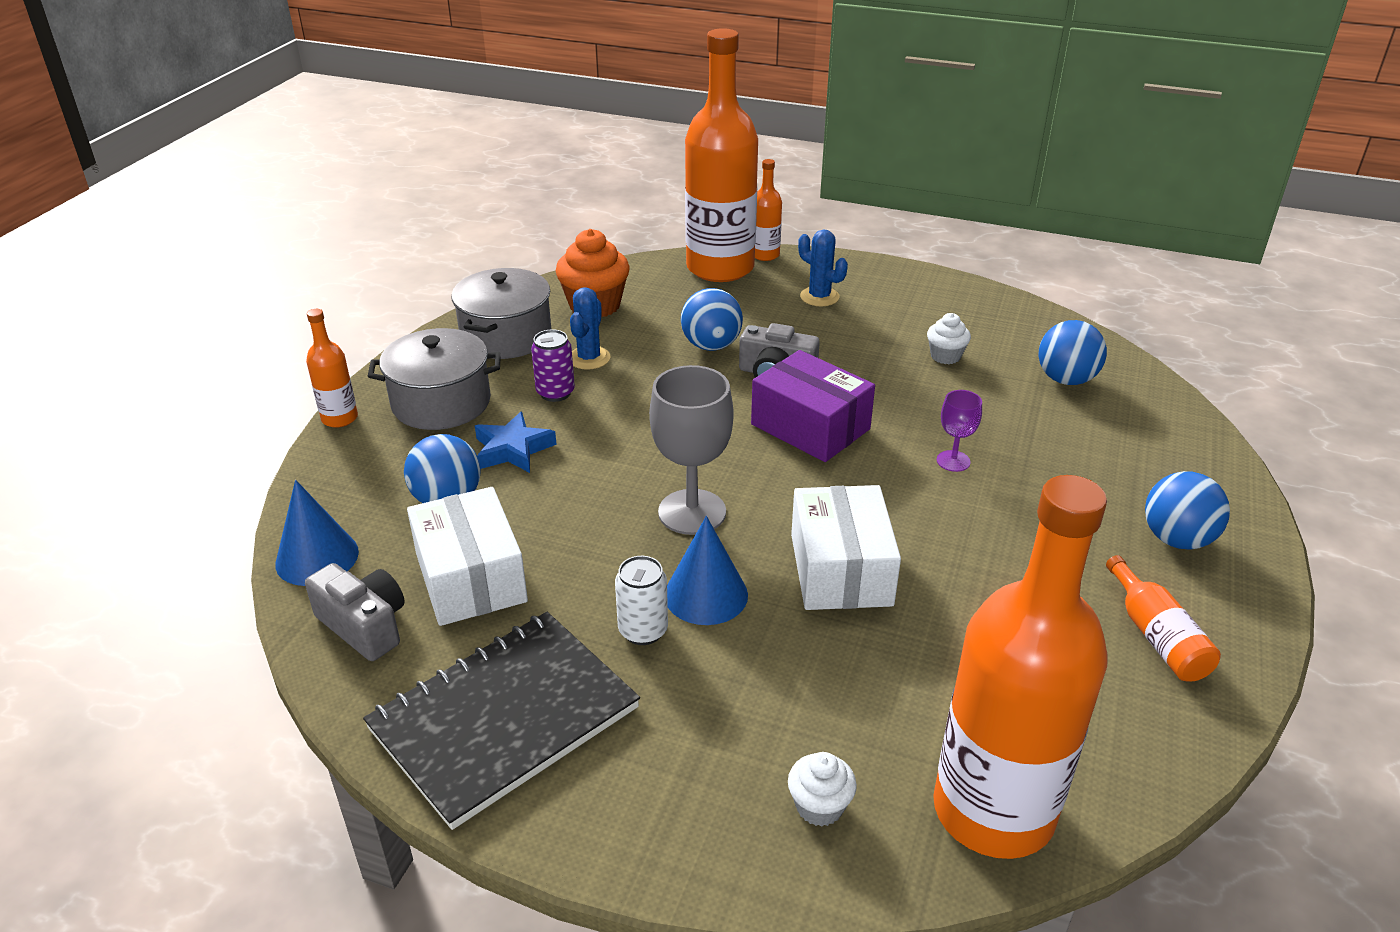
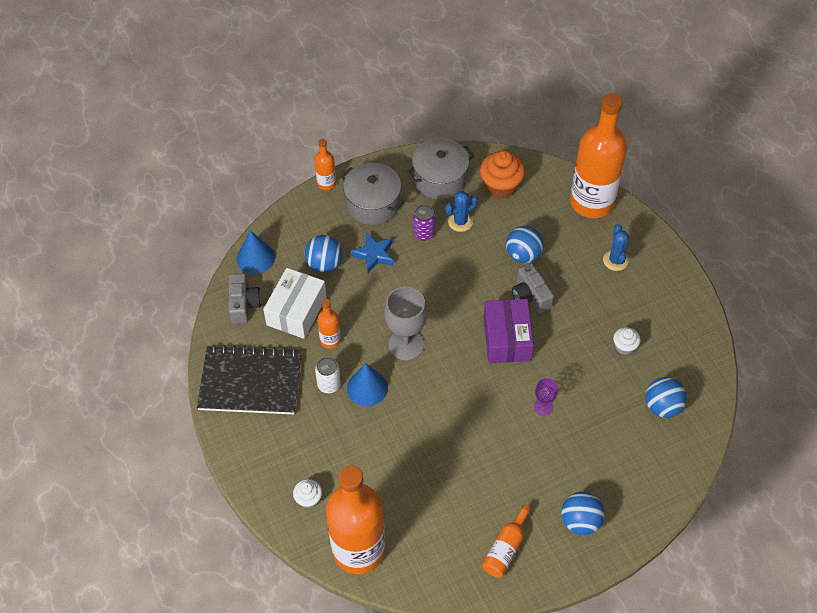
camera: 45 degrees right, 20 degrees up
orange bottle [755,159,782,261] -> orange bottle moved to [317,299,341,349]
white box [791,485,901,610] -> none

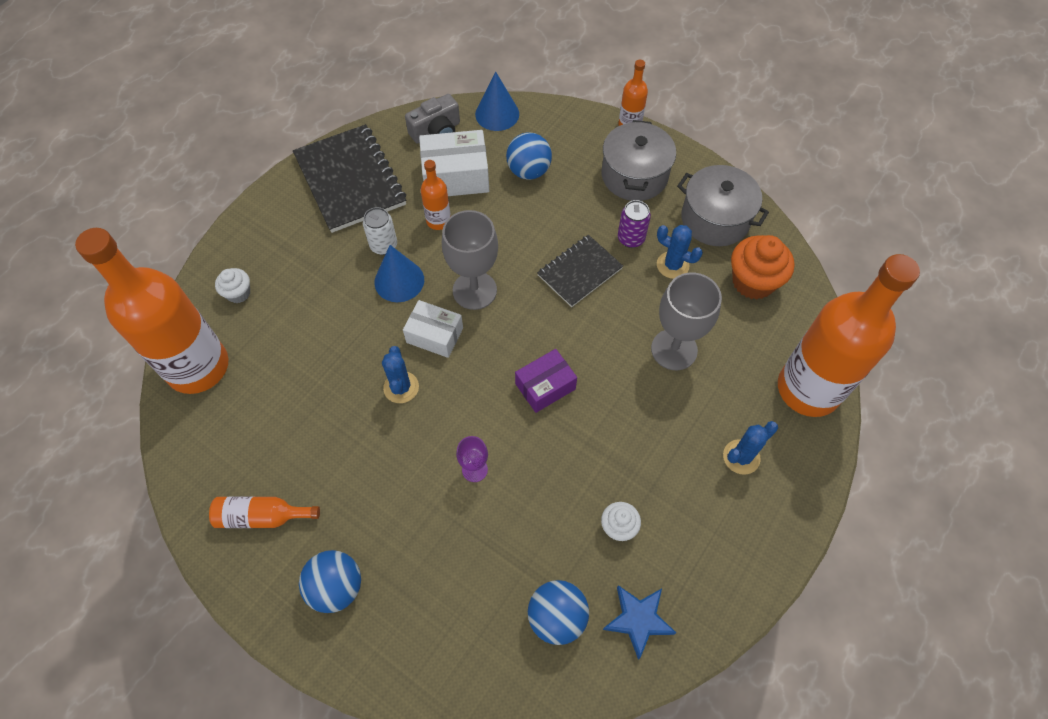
camera: 60 degrees right, 5 degrees up
blue star [351,233,394,273] -> blue star moved to [603,585,676,660]
purple box [483,299,534,363] -> purple box [515,349,577,413], size x0.67
blue ball [506,226,544,263] -> grey goblet [651,273,722,370]
grey camera [512,263,554,313] -> none
none -> blue cactus [382,346,419,403]
none -> white box [403,300,463,358]
none -> black notebook [537,235,623,307]

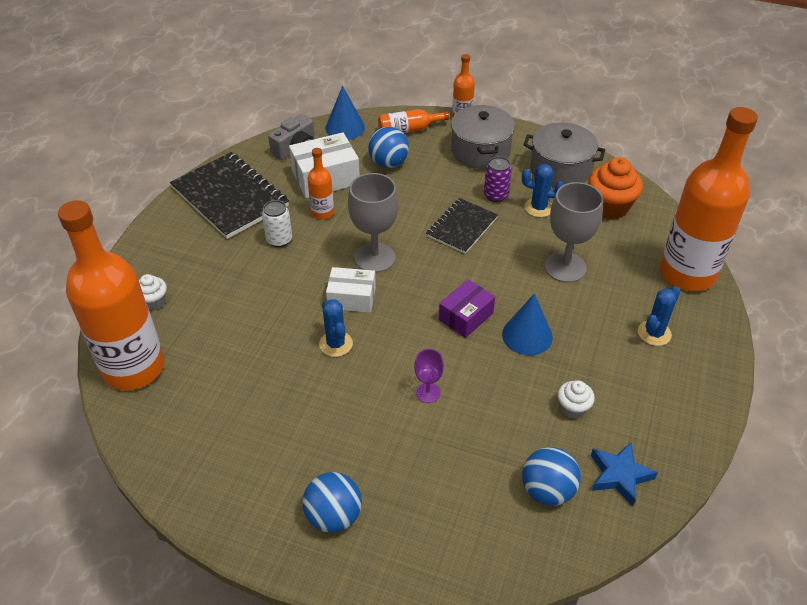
camera: 15 degrees left, 15 degrees down
orange bottle [209,496,320,528] -> orange bottle moved to [378,109,449,133]
blue cone [374,245,424,302] -> blue cone moved to [502,293,553,356]

